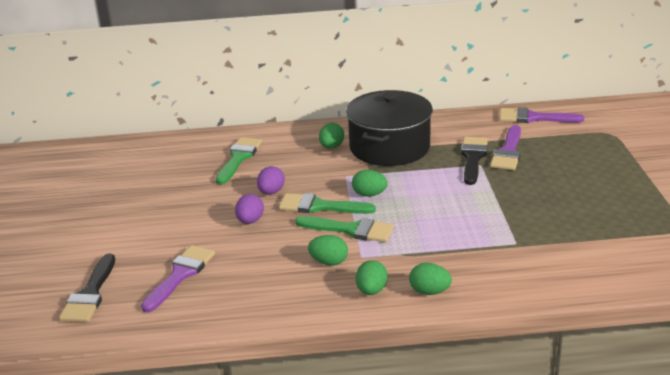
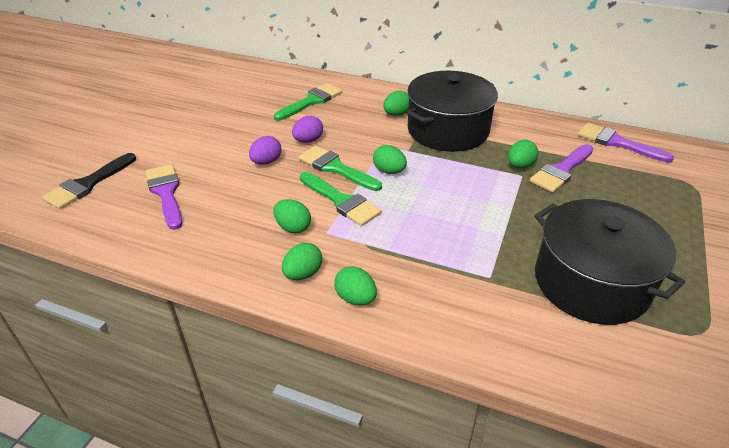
camera: 25 degrees right, 10 degrees up
purple brush [141,245,215,312] -> purple brush turned 75 degrees counterclockwise [146,164,182,230]
black brush [461,137,488,185] -> green egg [508,140,538,168]
none -> black pot [535,199,685,325]

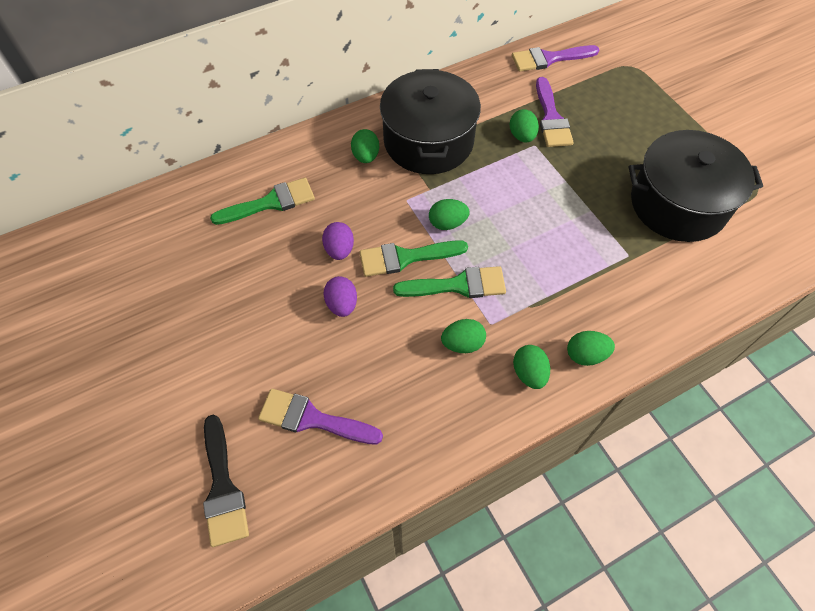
camera: 50 degrees left, 20 degrees up
green brush [274,83,342,120] -> green brush turned 75 degrees clockwise [210,178,315,225]

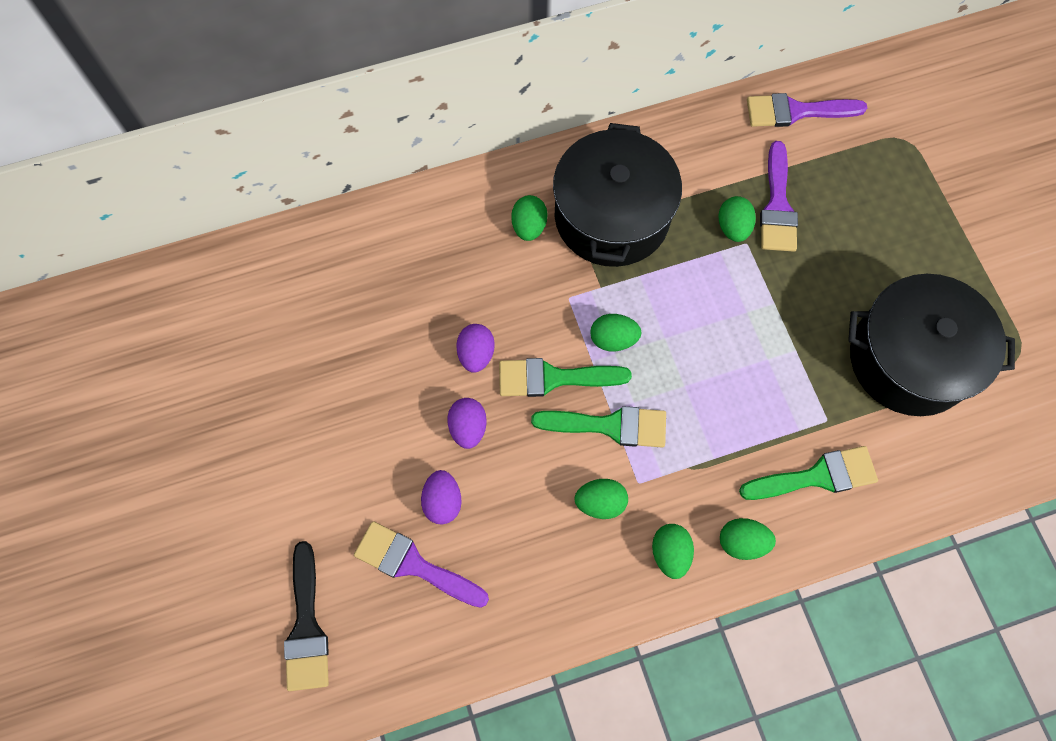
camera: 10 degrees right, 10 degrees up
green brush [210,178,315,225] -> green brush moved to [739,446,878,500]
none -> purple egg [421,470,461,524]

